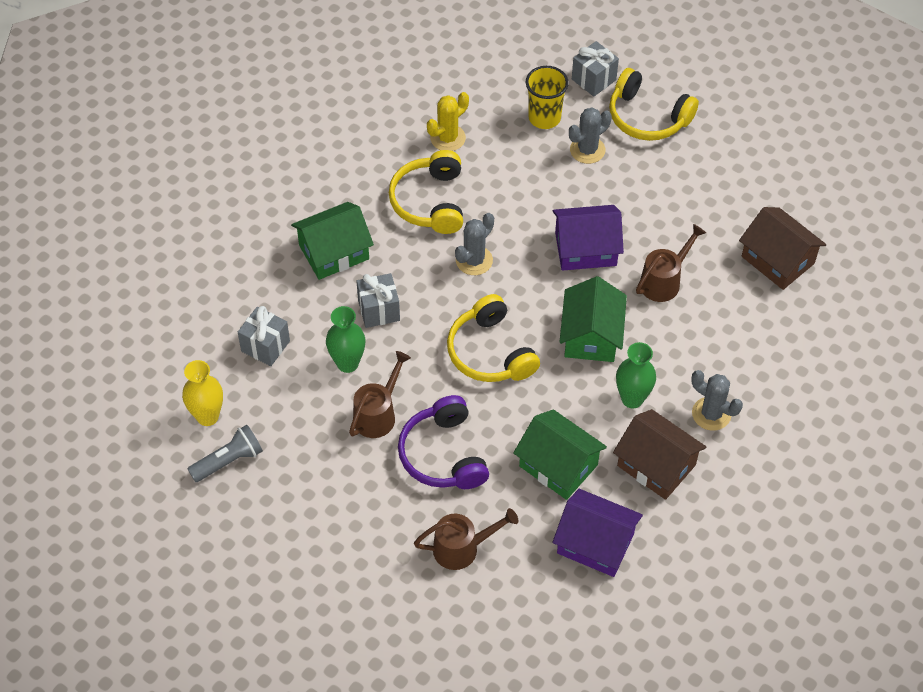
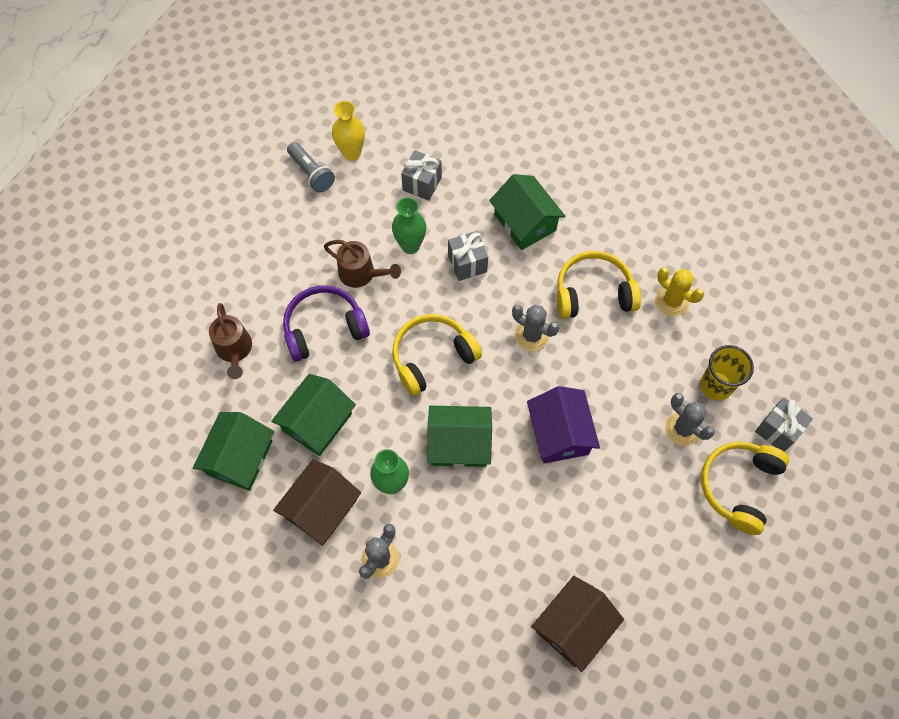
camera: 85 degrees right, 10 degrees up
purple house [552,489,643,577] -> green house [193,412,274,491]
brown watering can [636,224,706,302] -> none

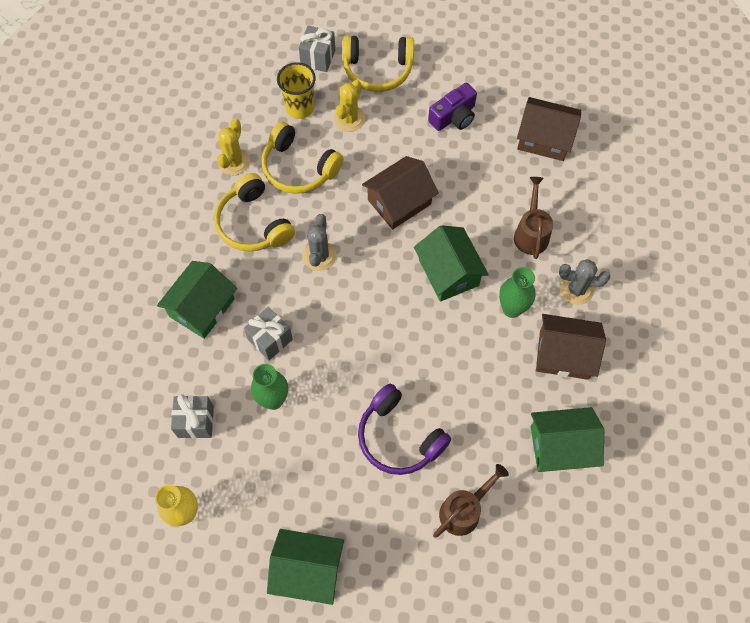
camera: 115 degrees left, 0 degrees up
green house [271,374,356,456] -> green house moved to [267,529,344,605]
grey flashlight [287,142,335,193] -> none
brown watering can [324,240,401,288] -> brown watering can moved to [514,177,553,259]
yellow headphones [392,314,482,396] -> yellow headphones moved to [262,122,343,194]
purple house [527,386,600,463] -> brown house [362,156,439,229]
grey cactus [665,393,715,446] -> yellow cactus [334,80,365,132]
none -> purple camera [428,83,477,131]

